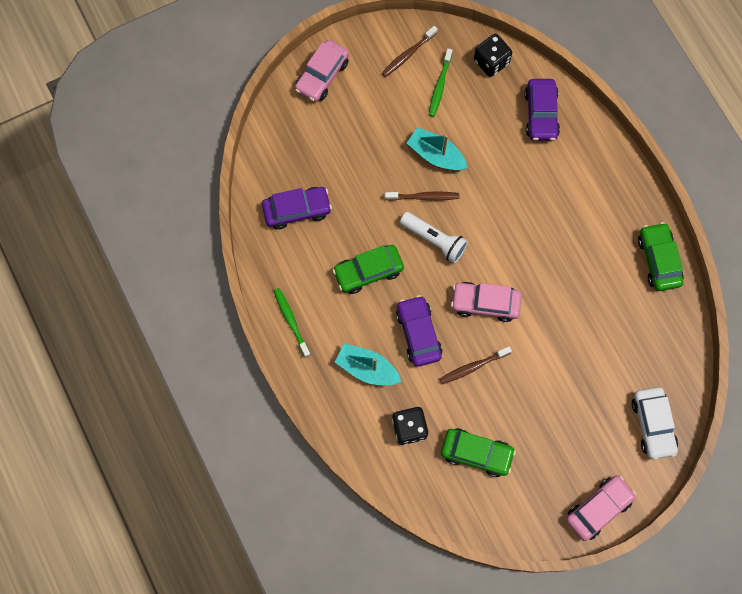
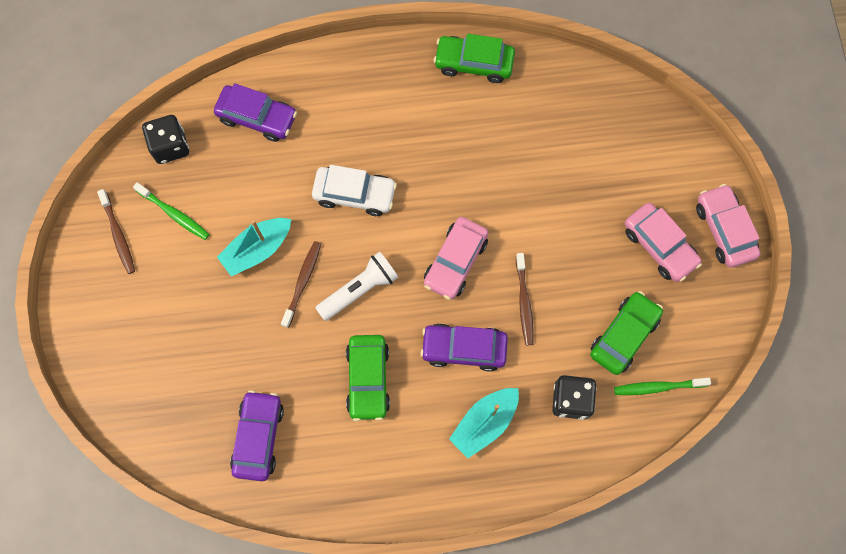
camera: 70 degrees left, 0 degrees up
green toothbrush [273,288,311,357] -> green toothbrush moved to [614,378,711,395]
pink car [295,40,349,102] -> pink car moved to [625,203,702,282]
white car [632,387,678,460] -> white car moved to [312,165,397,216]

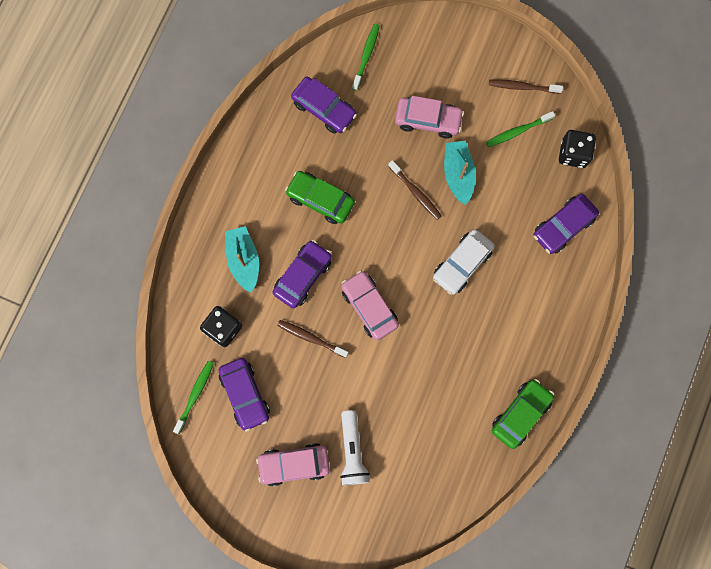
camera: 120 degrees right, 5 degrees up
white flashlight [316,251,398,321] -> white flashlight moved to [340,410,370,485]
green car [590,291,663,375] -> purple car [218,358,270,432]
pink car [696,184,760,268] -> pink car moved to [395,96,464,139]
none -> green toothbrush [352,24,380,90]

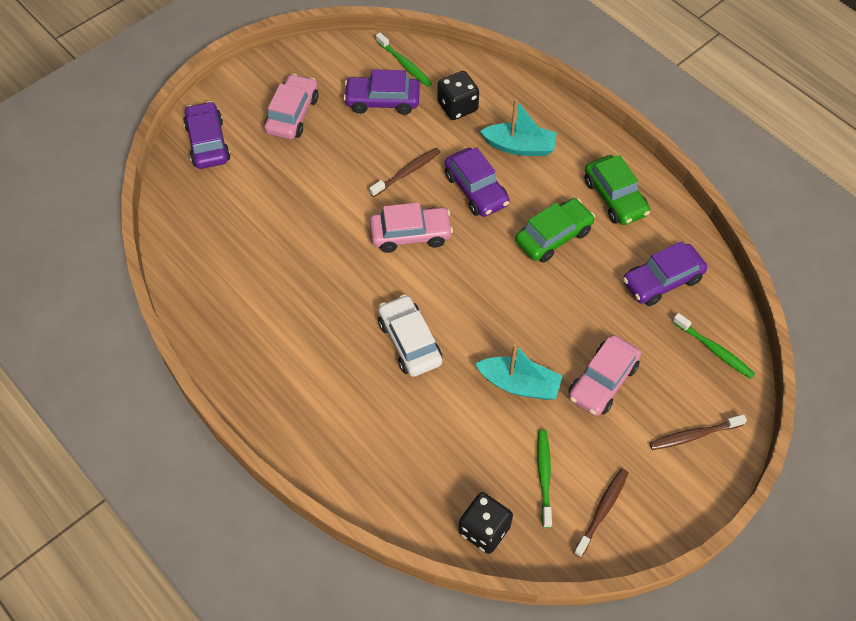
camera: 115 degrees right, 20 degrees down
white flashlight [340,410,370,485] -> none
brown toothbrush [388,160,442,220] -> brown toothbrush moved to [649,414,747,450]
green car [492,379,554,449] -> green car moved to [585,155,650,225]
purple car [533,194,599,254] -> purple car moved to [183,101,231,169]

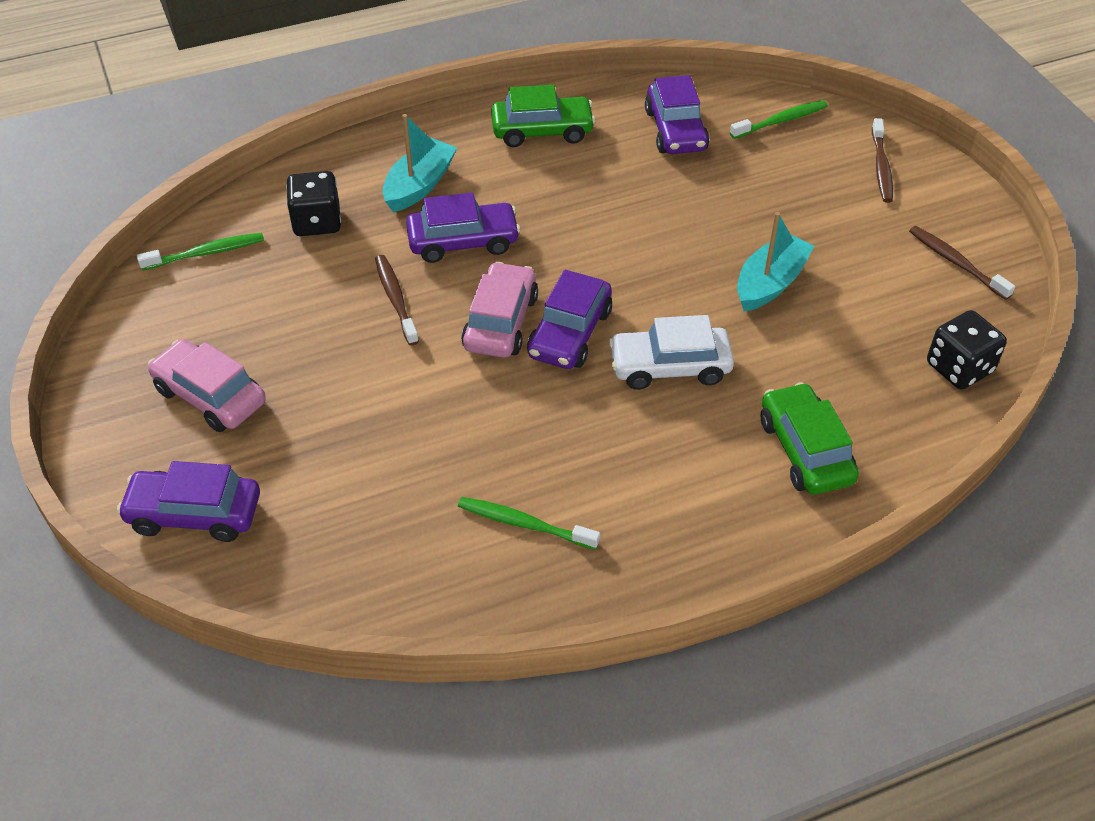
camera: 70 degrees left, 10 degrees down
purple car [343,69,420,115] -> purple car moved to [527,270,612,369]
green car [515,198,595,263] -> green car moved to [761,382,859,495]
green toothbrush [537,430,552,528] -> green toothbrush moved to [458,497,600,550]
pink car [568,335,641,416] -> none

